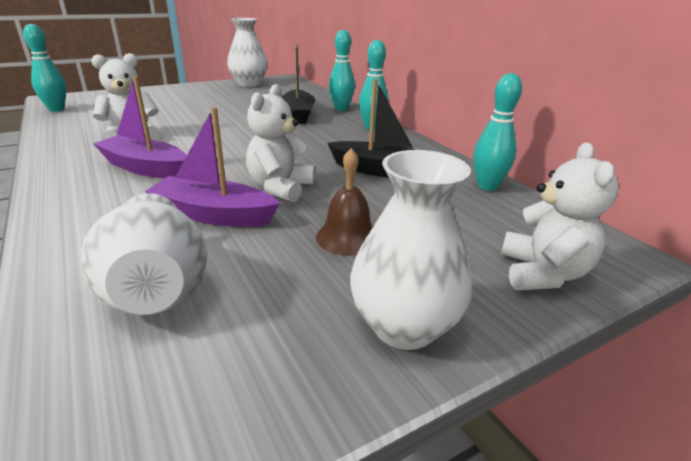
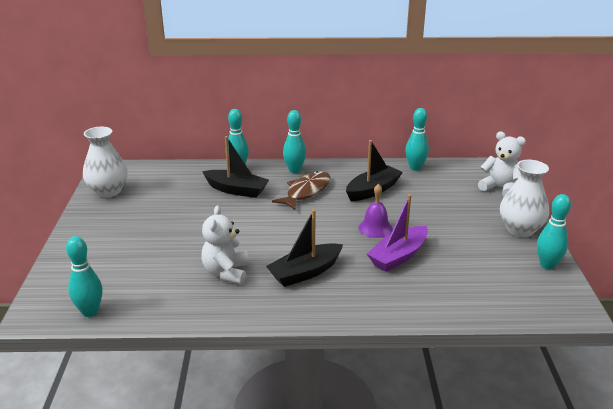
camera: 60 degrees left, 0 degrees up
white vase [81,193,208,315] -> none
purple boat [93,76,187,178] -> black boat [266,209,343,287]
white teddy bear [246,84,315,202] -> purple bell [358,184,393,238]
brown bell [316,148,373,256] -> none
none -> brown fish [272,171,331,211]
none -> turquoise bowling pin [537,194,571,270]

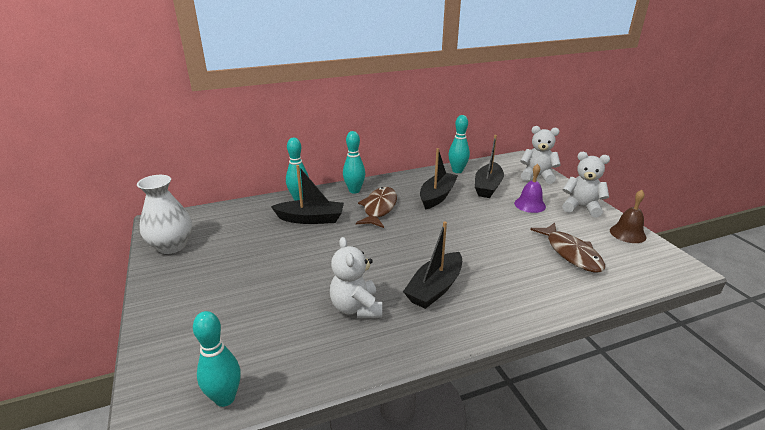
camera: 20 degrees left, 0 degrees up
purple bell [358,184,393,238] -> purple bell moved to [514,164,546,213]
purple boat [367,194,428,272] -> none
white vase [500,160,549,237] -> white teddy bear [562,152,610,217]
turquoise bowling pin [537,194,571,270] -> brown bell [610,190,646,243]
none -> black boat [475,135,504,198]
none -> brown fish [530,223,605,273]

